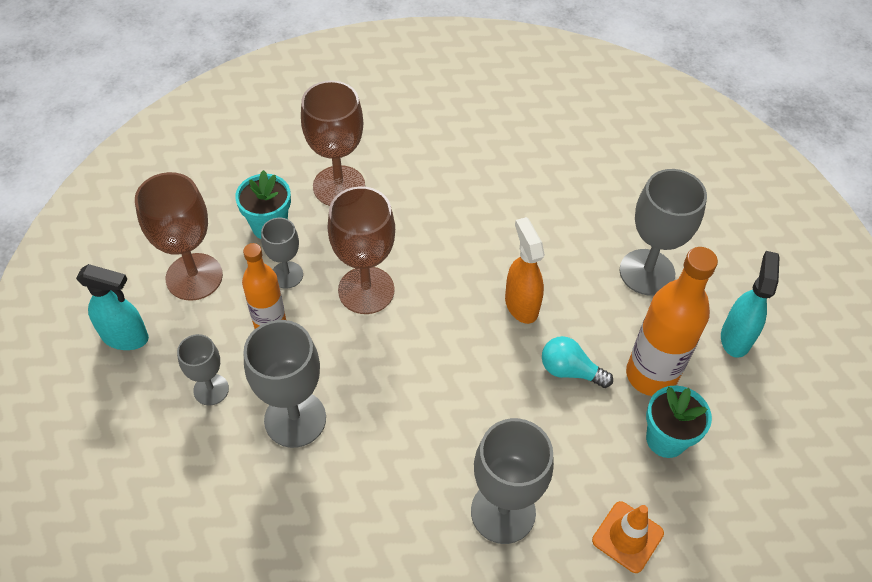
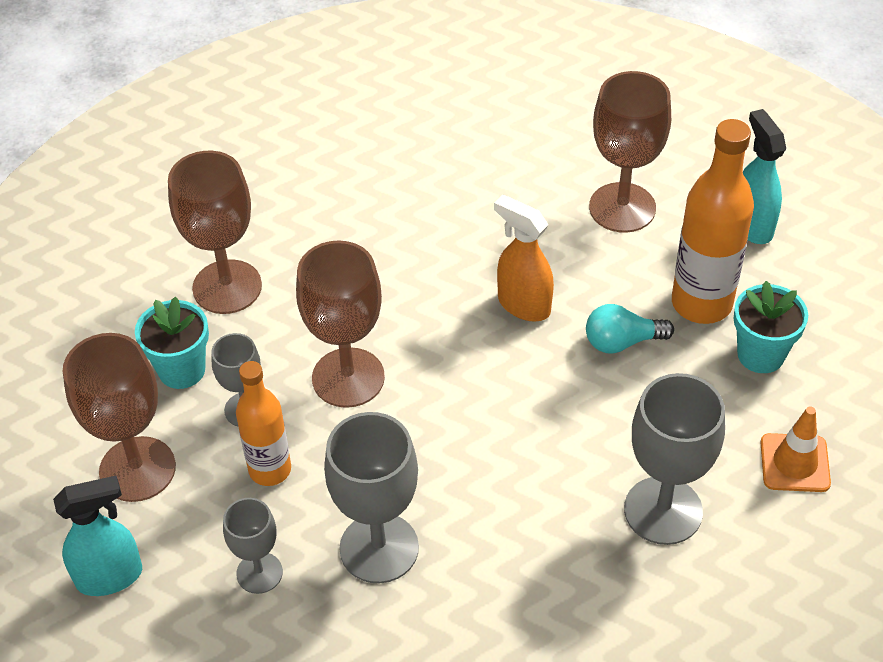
camera: 30 degrees left, 5 degrees down
grey goblet [620,169,707,295] -> brown goblet [589,71,671,233]

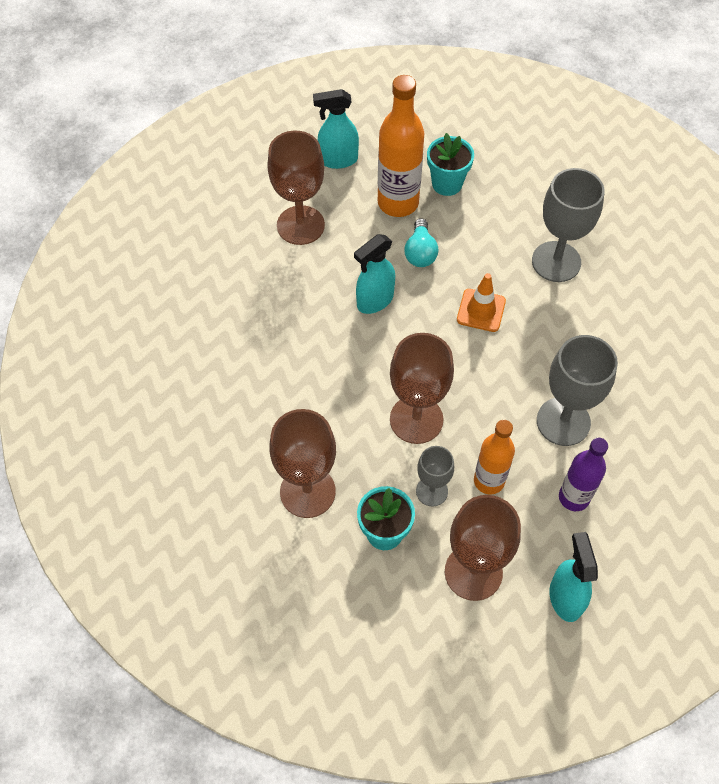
camera: 80 degrees left, 10 degrees up
grey goblet [223,498,283,594] -> purple bottle [559,438,608,511]
orange spray bottle [494,195,554,321] -> turquoise spray bottle [354,234,395,314]
orange traffic cone [760,407,831,492] -> orange traffic cone moved to [457,273,506,332]

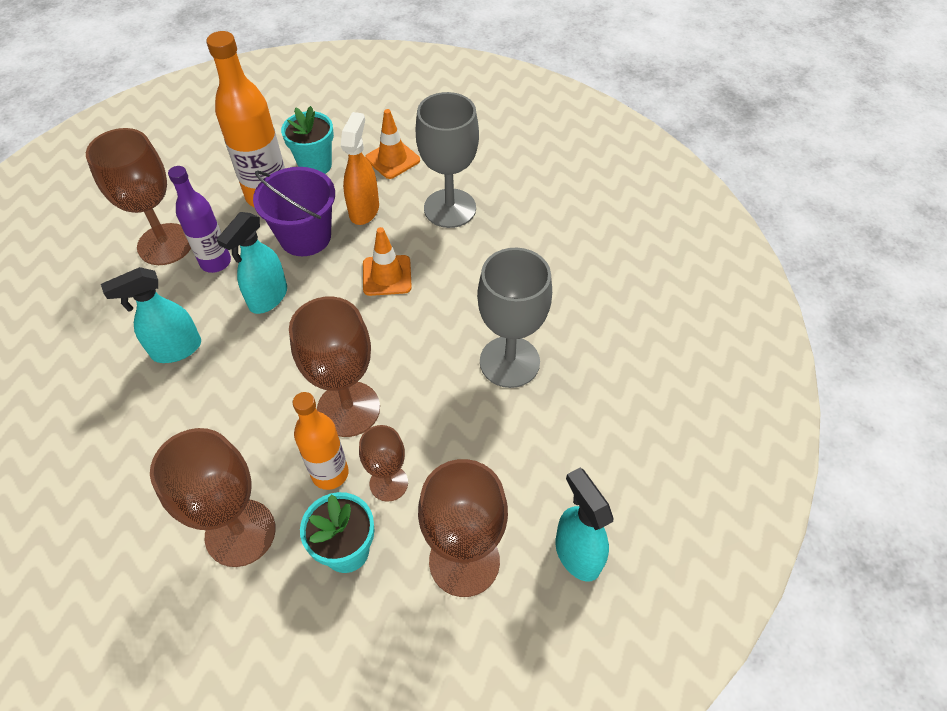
camera: 20 degrees left, 5 degrees down
turquoise spray bottle [313,89,359,169] -> turquoise spray bottle moved to [101,267,201,363]
turquoise light bulb [404,218,438,267] -> purple bucket [253,167,335,256]
grey goblet [416,446,454,506] -> brown goblet [359,425,408,502]
orange bottle [474,420,515,495] -> orange bottle moved to [293,392,349,490]
purple bottle [559,438,608,511] -> purple bottle moved to [168,166,231,273]
none -> orange spray bottle [341,112,379,225]
none -> orange traffic cone [365,109,420,179]

